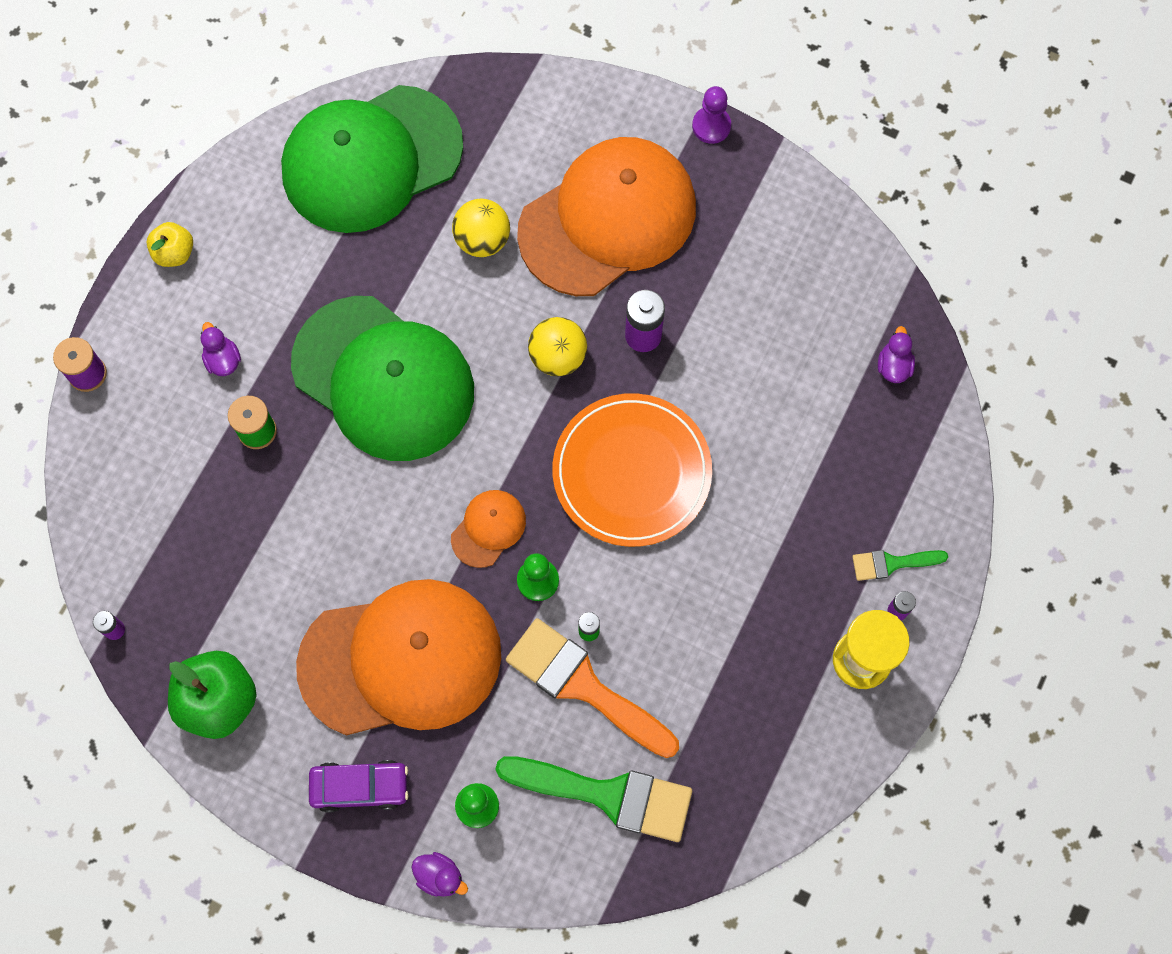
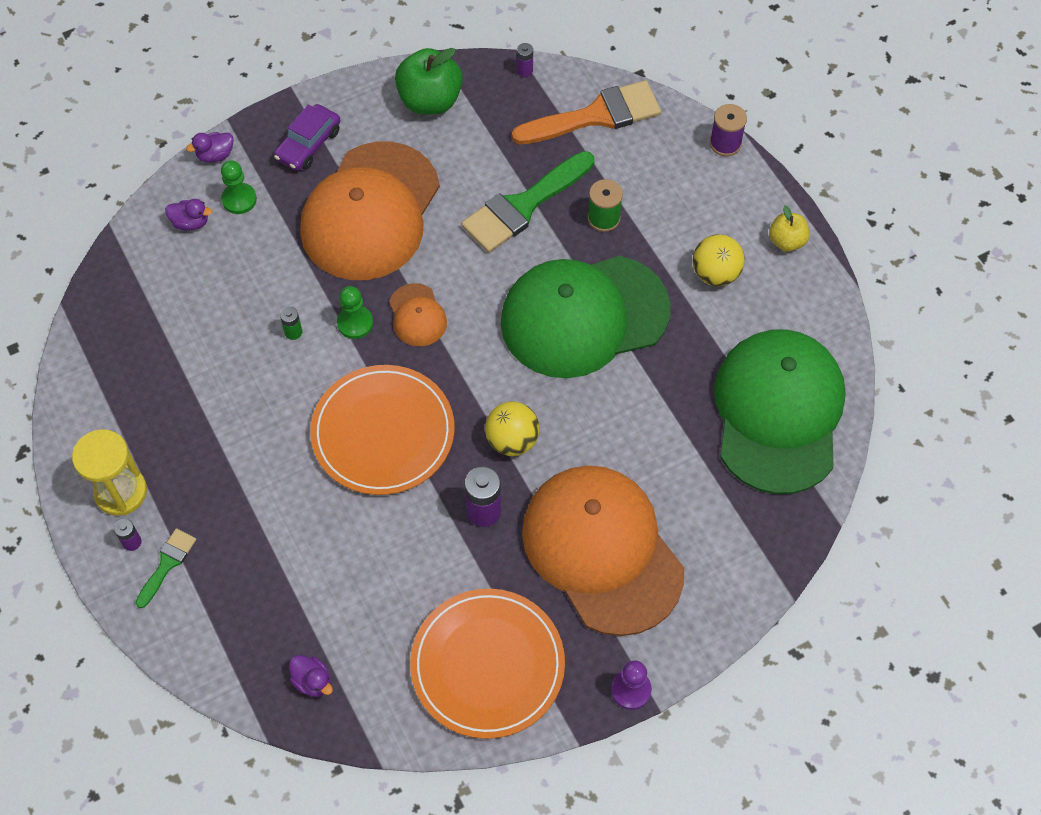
camera: 125 degrees right, 10 degrees down
purple duck [201,322,241,376] -> purple duck moved to [165,199,212,230]
yellow ball [452,199,510,257] -> yellow ball moved to [693,234,745,286]
green brush [495,756,692,842] -> green brush moved to [461,151,594,253]
orange brush [506,618,679,758] -> orange brush moved to [512,80,661,144]
orange cap [517,137,696,296] -> orange cap turned 150 degrees clockwise [522,465,684,636]
none -> orange plate [410,589,565,739]

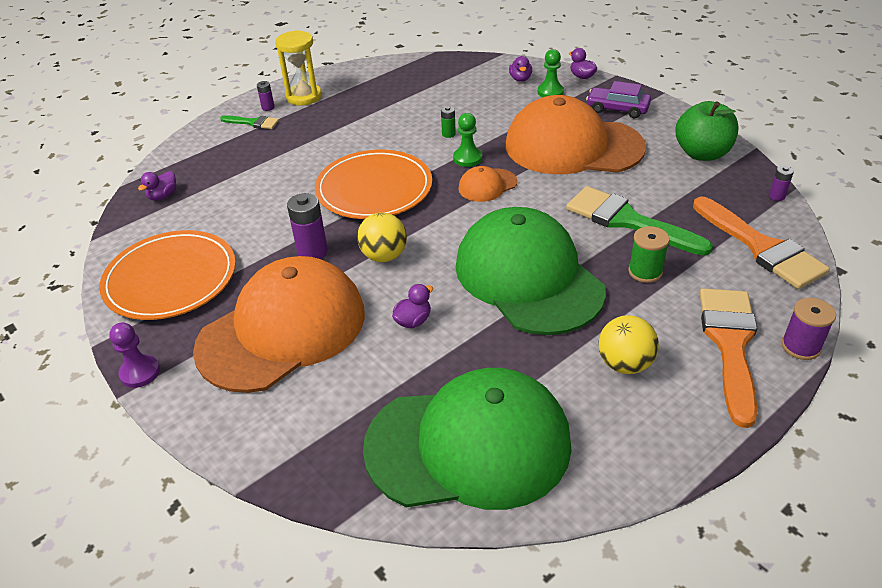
camera: 80 degrees right, 20 degrees down
yellow apple [769,205,810,251] -> none
none -> purple duck [392,284,433,328]
none -> orange brush [700,288,757,428]

